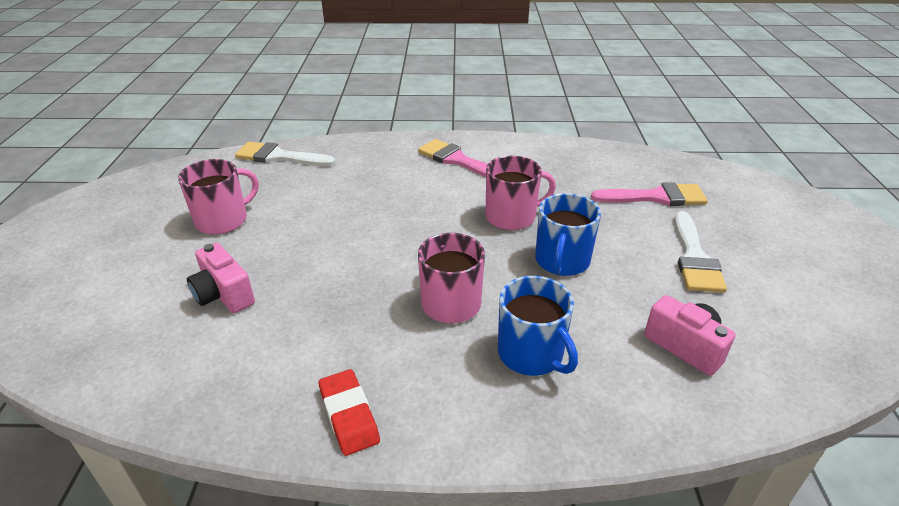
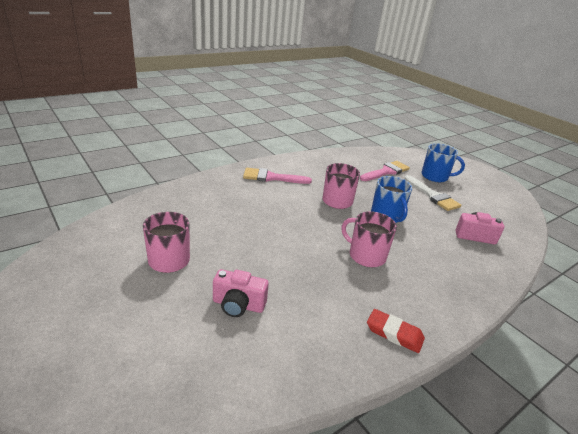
camera: 40 degrees left, 5 degrees down
white brush [235,142,335,166] -> none
blue mug [498,276,578,376] -> blue mug moved to [421,143,465,182]

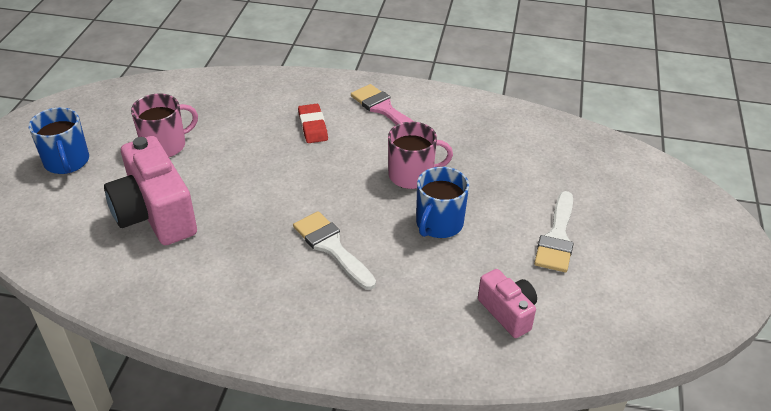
camera: 50 degrees right, 10 degrees up
pink camera [213,269,269,317] -> pink camera [104,136,197,245], size x1.82
pink mug [342,211,397,267] -> white brush [293,211,376,290]
pink brush [360,161,410,181] -> none
red eraser [367,309,425,353] -> red eraser moved to [298,104,328,143]
blue mug [421,143,465,182] -> blue mug moved to [29,107,89,174]

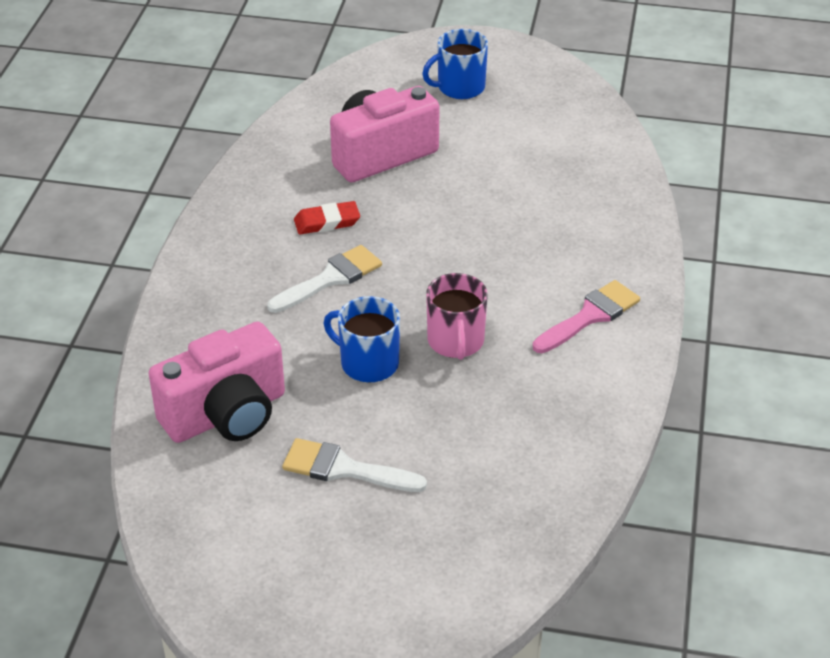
camera: 90 degrees right, 0 degrees up
pink mug [131,93,198,157] -> none
red eraser [298,104,328,143] -> red eraser moved to [294,201,360,235]
pink camera [478,269,537,338] -> pink camera [148,322,285,443], size x1.82

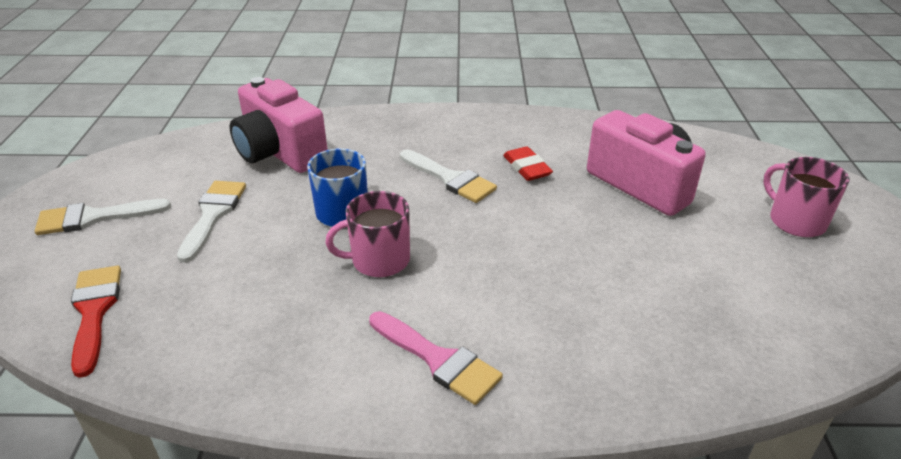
camera: 80 degrees right, 5 degrees down
blue mug [422,29,488,99] -> pink mug [763,157,849,237]
none -> white brush [35,199,171,235]
none -> red brush [71,265,121,378]

